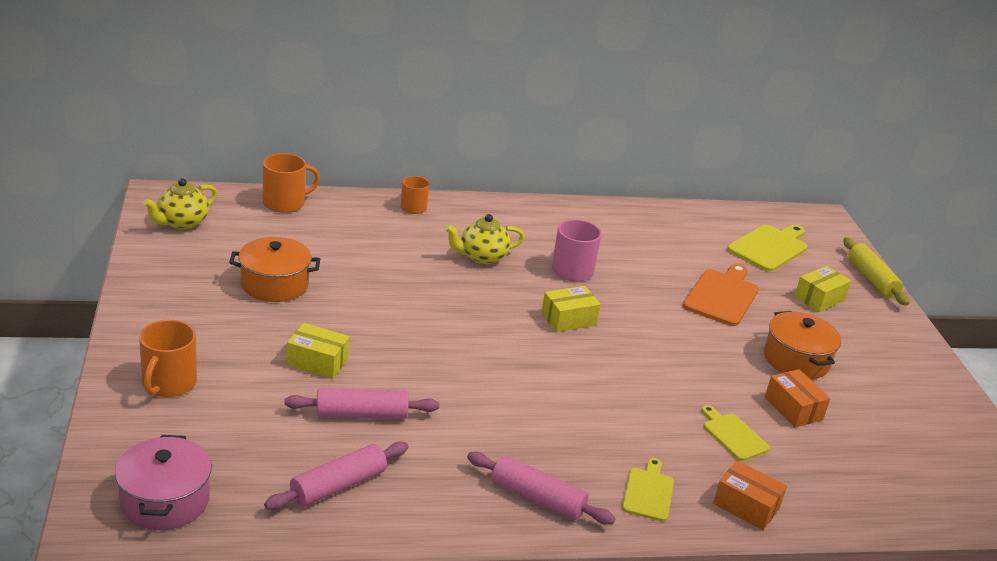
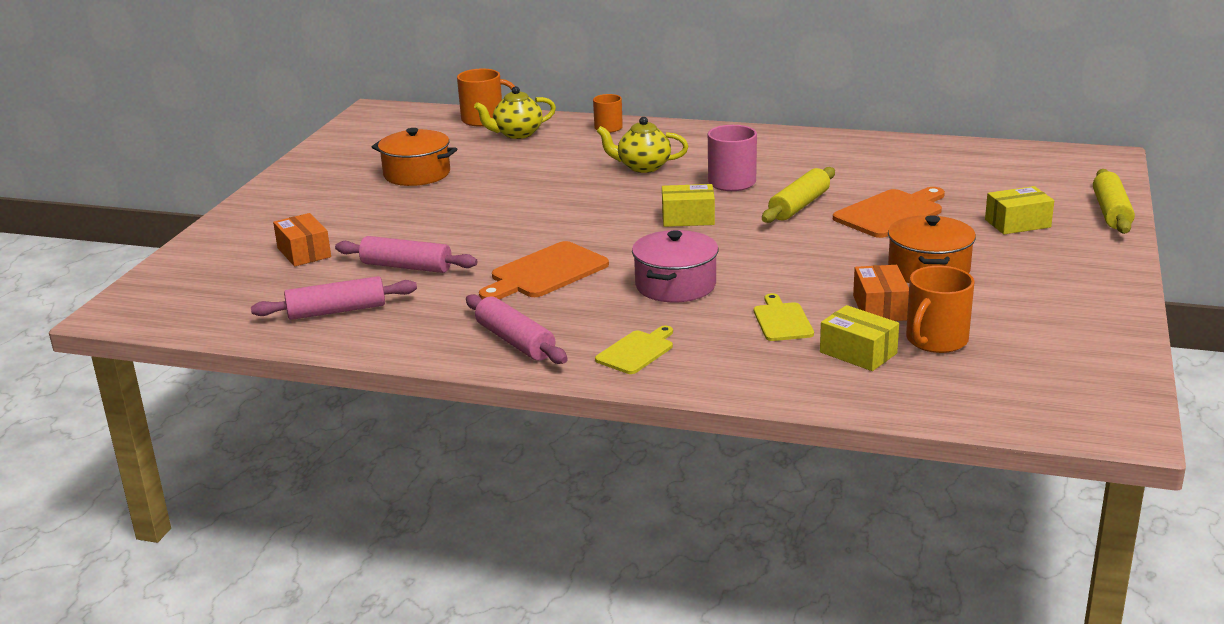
camera: 30 degrees right, 5 degrees down
pink pot [115,435,212,530] -> pink pot moved to [632,230,718,302]
orange mug [139,320,197,397] -> orange mug moved to [906,266,974,353]
yellow teapot [143,178,217,230] -> yellow teapot moved to [474,86,556,139]
yellow box [286,323,350,379] -> yellow box moved to [820,305,899,371]
orange box [713,460,787,530] -> orange box moved to [273,213,331,267]
yellow cutting board [727,225,808,272] -> none
none -> orange cutting board [479,241,609,299]
none -> yellow rolling pin [762,167,835,223]

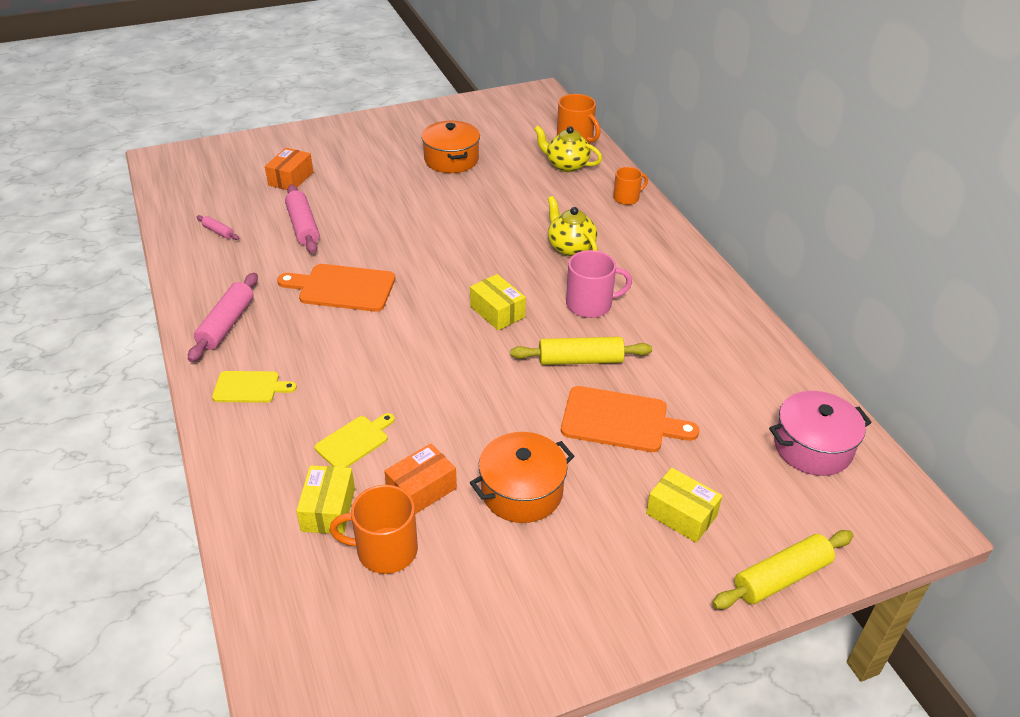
camera: 50 degrees right, 15 degrees up
pink rolling pin [251,276,417,320] -> pink rolling pin [196,215,239,240], size x0.51
pink pot [632,230,718,302] -> pink pot moved to [769,391,872,476]

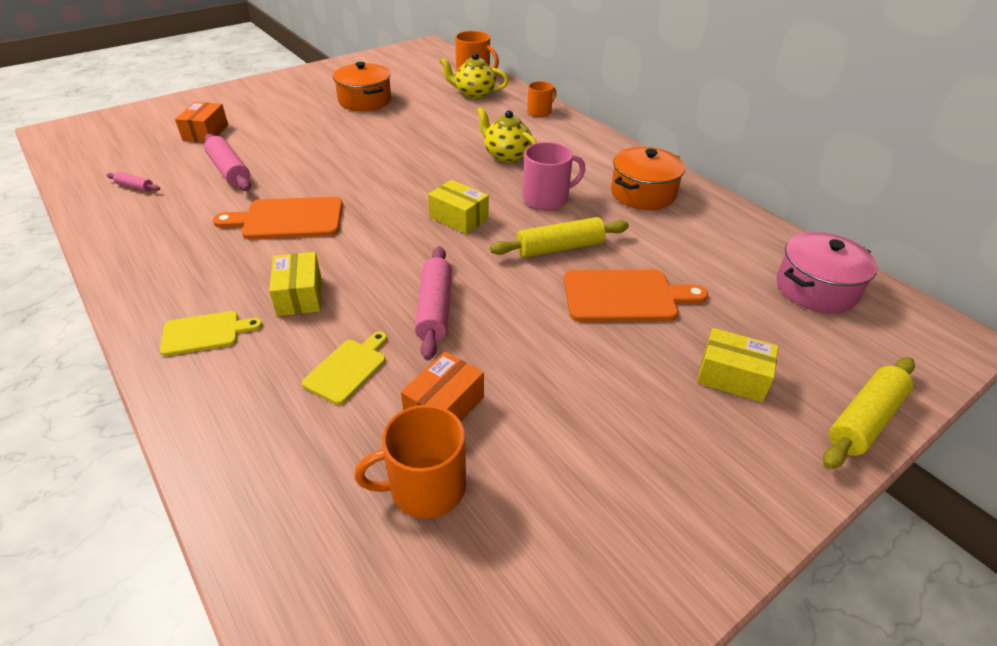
camera: 15 degrees left, 0 degrees up
pink rolling pin [188,273,258,362] -> pink rolling pin moved to [415,246,452,360]
yellow box [296,465,355,534] -> yellow box moved to [269,252,321,316]
orange pot [470,432,575,523] -> orange pot moved to [611,147,685,210]

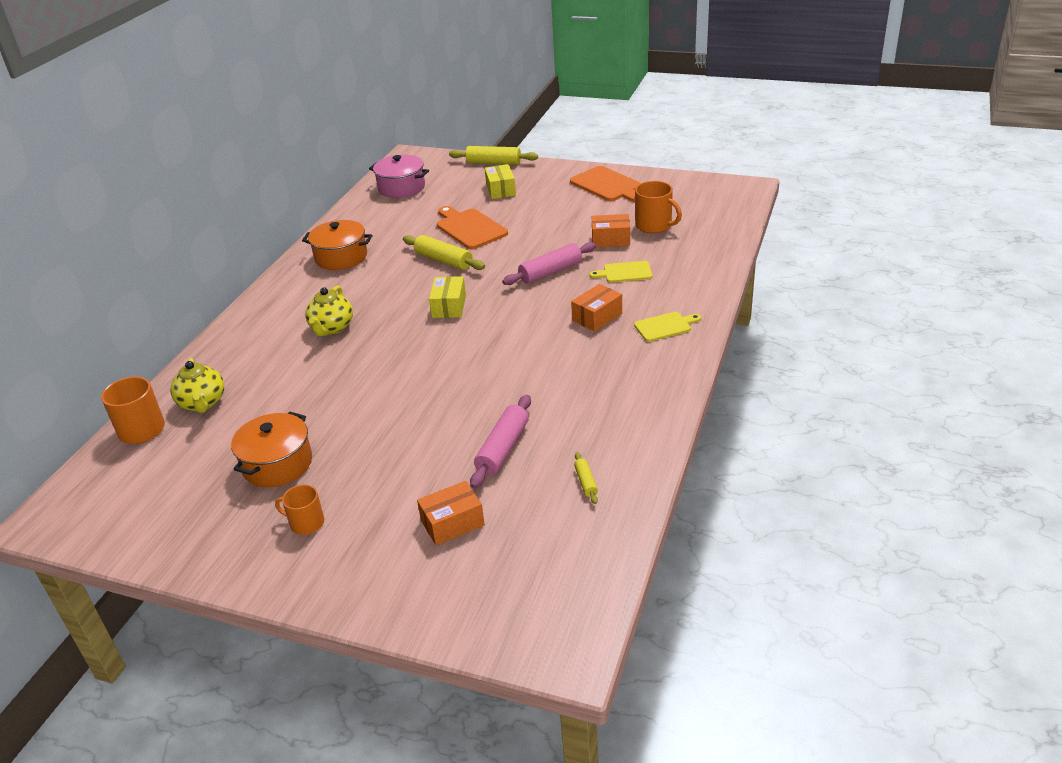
camera: 120 degrees left, 5 degrees down
pink rolling pin [106,172,160,192] -> yellow rolling pin [574,452,598,504]
yellow cutting board [160,311,263,356] -> yellow cutting board turned 120 degrees clockwise [634,312,701,342]
orange cutting board [213,197,343,239] -> orange cutting board moved to [570,166,641,202]
yellow box [269,252,321,316] -> orange box [571,284,622,332]
pink mug [522,142,586,210] -> none
orange mug [527,81,556,117] -> orange mug moved to [275,484,324,535]

